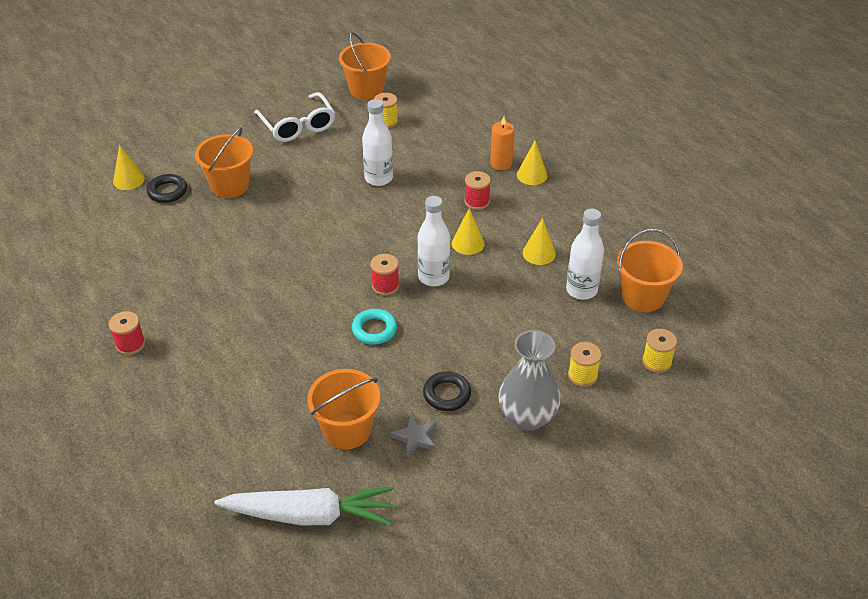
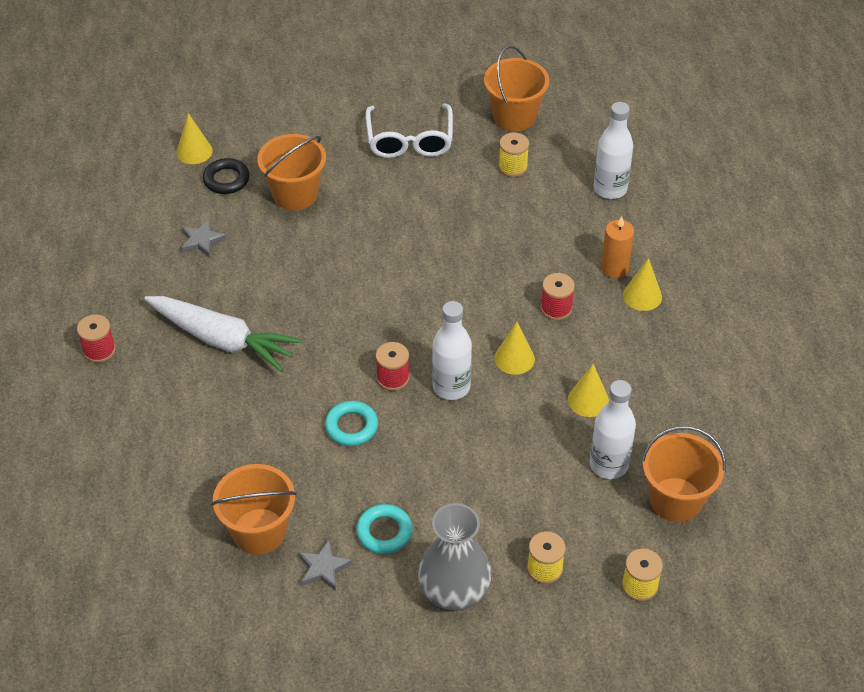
camera: 25 degrees right, 5 degrees up
white carrot [214,486,394,526] -> white carrot moved to [145,296,302,372]
white bottle [362,99,393,186] -> white bottle moved to [594,102,633,199]
black ring [423,371,471,411] -> turquoise ring [356,504,412,554]
none -> grey star [181,219,227,258]

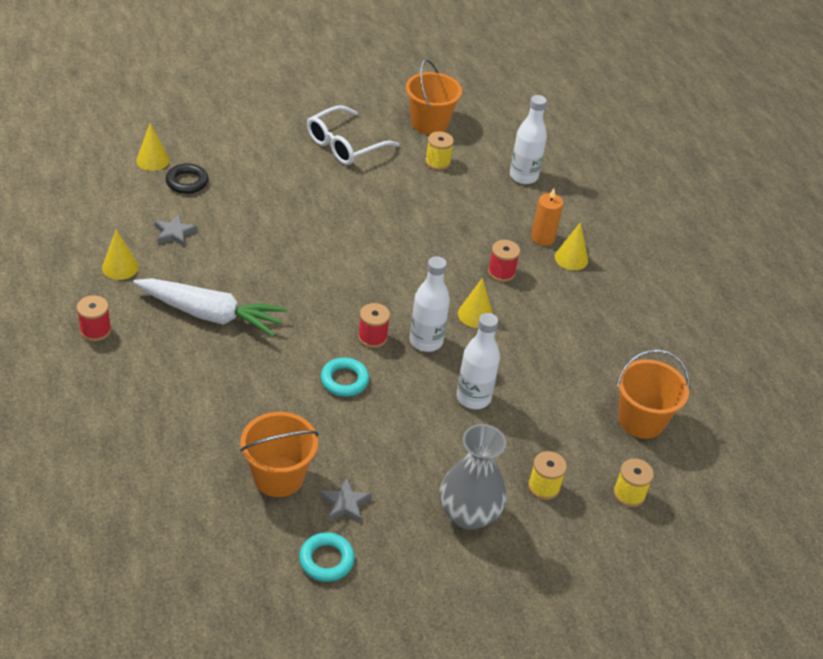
camera: 15 degrees left, 5 degrees down
orange bucket [257,134,326,211] -> none
turquoise ring [356,504,412,554] -> turquoise ring moved to [299,532,355,582]
white glasses [365,104,453,158] -> white glasses turned 60 degrees clockwise [307,106,399,165]
yellow cone [568,364,609,417] -> yellow cone moved to [102,229,139,280]
white bottle [590,380,636,479] -> white bottle moved to [457,313,500,409]

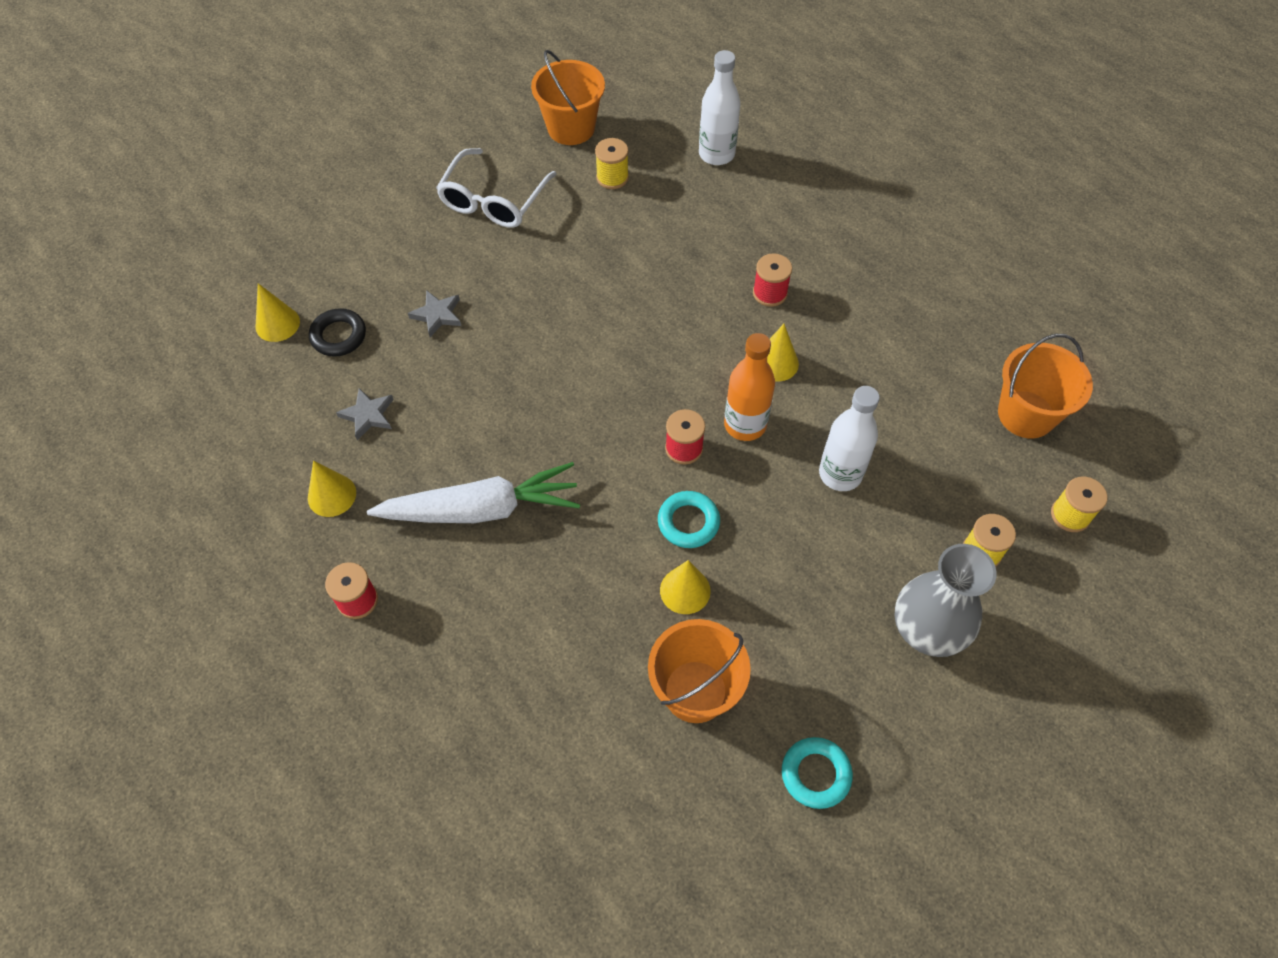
camera: 20 degrees left, 15 degrees up
grey star [320,478,372,523] -> grey star moved to [408,290,461,337]
white bottle [410,256,450,352] -> orange bottle [724,333,775,441]
orange candle [531,188,563,246] -> none
yellow cone [555,222,588,270] -> yellow cone moved to [660,560,711,614]

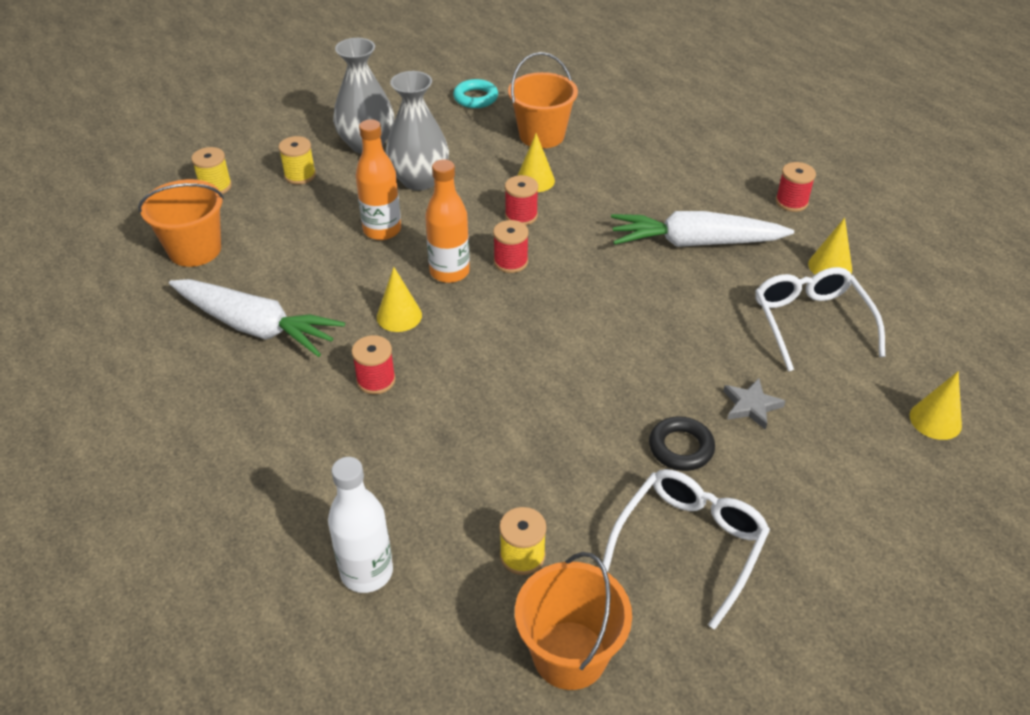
camera: 170 degrees left, 15 degrees down
black ring [309,308,366,357] -> black ring moved to [649,416,715,471]
grey star [336,388,394,440] -> white glasses [755,267,885,372]
turquoise ring [658,491,720,548] -> red spool [505,175,538,225]
white bottle [819,386,880,491] -> orange bottle [355,119,401,240]
none -> white carrot [169,279,345,357]
none -> grey vase [386,71,449,191]

